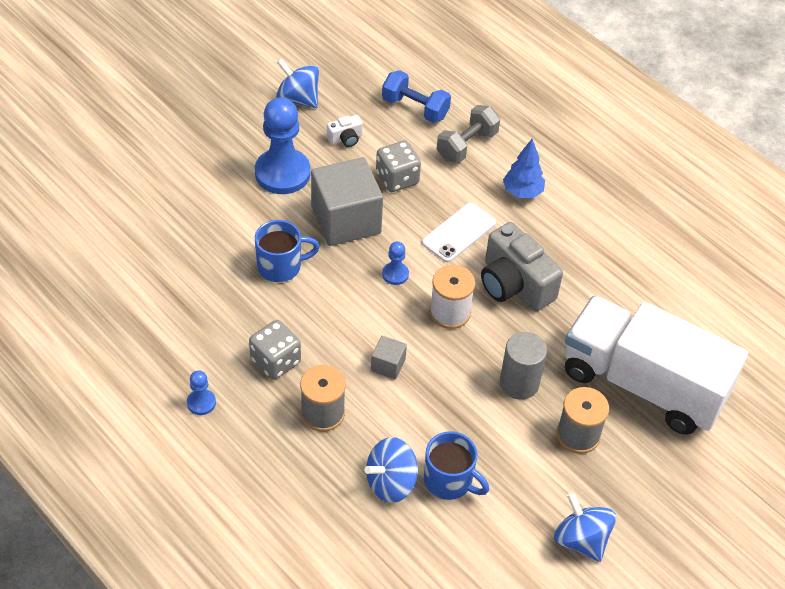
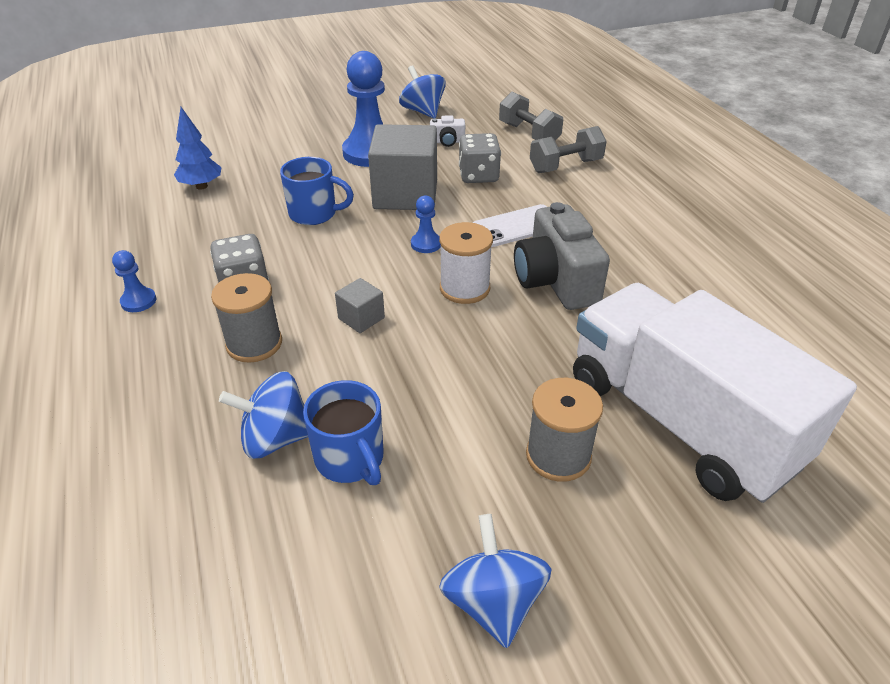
camera: 25 degrees right, 10 degrees down
blue dumbbell [382,70,451,123] -> grey dumbbell [499,92,563,140]
grey cylinder [500,332,547,400] -> none
blue tree [503,139,545,198] -> blue tree moved to [174,107,221,190]

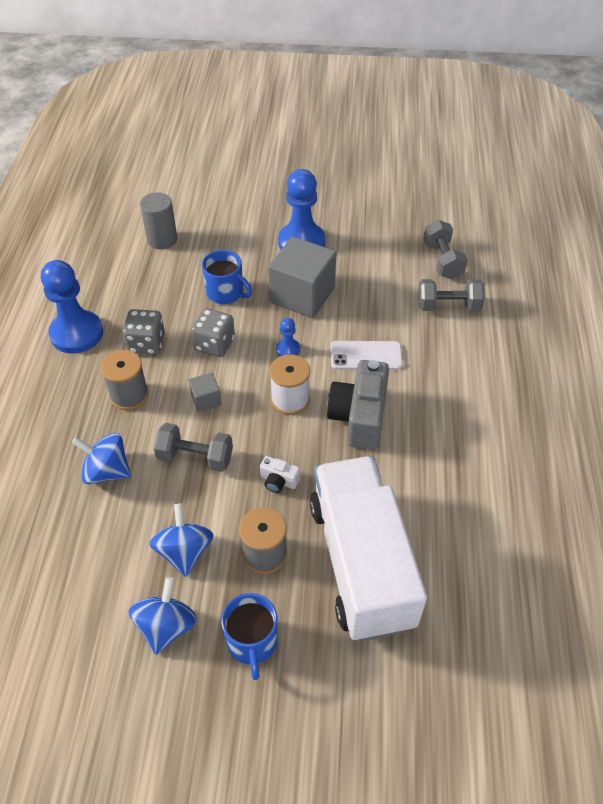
camera: 25 degrees right, 10 degrees up
blue pawn [112,250,156,312] -> blue pawn [41,260,103,354], size x2.20
blue tree [174,107,221,190] -> grey cylinder [140,192,177,249]
blue mug [303,380,384,485] -> blue mug moved to [221,593,278,680]
blue spinning top [399,65,446,119] -> blue spinning top moved to [149,503,214,577]
white camera [430,115,465,147] -> white camera moved to [260,456,300,493]
grey dice [459,133,501,183] -> grey dice moved to [191,308,235,357]
none -> grey dumbbell [153,423,233,472]

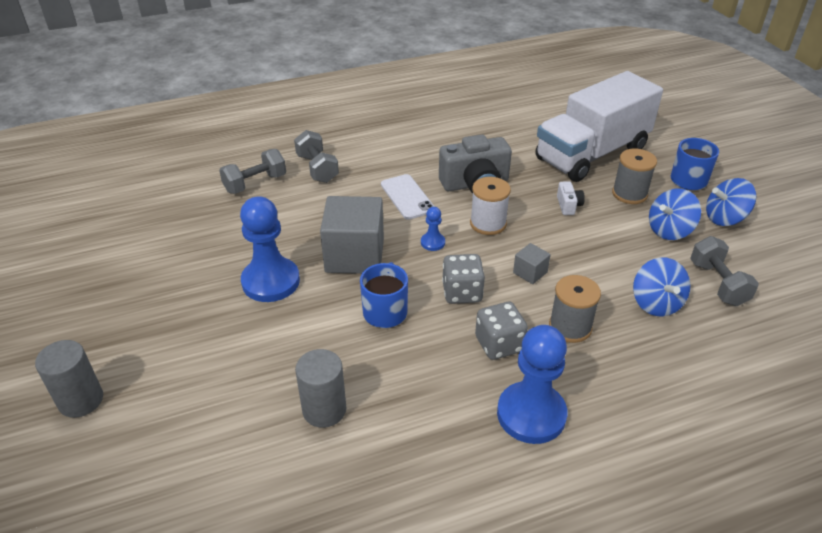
camera: 115 degrees left, 10 degrees down
grey dumbbell [153,423,233,472] -> grey dumbbell moved to [690,236,759,306]
none -> grey cylinder [35,340,103,418]

